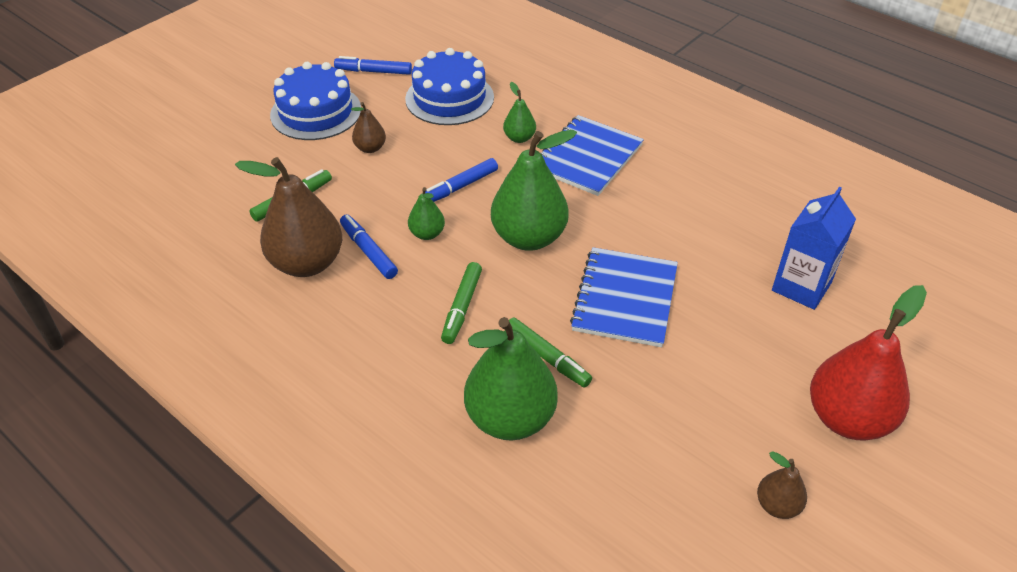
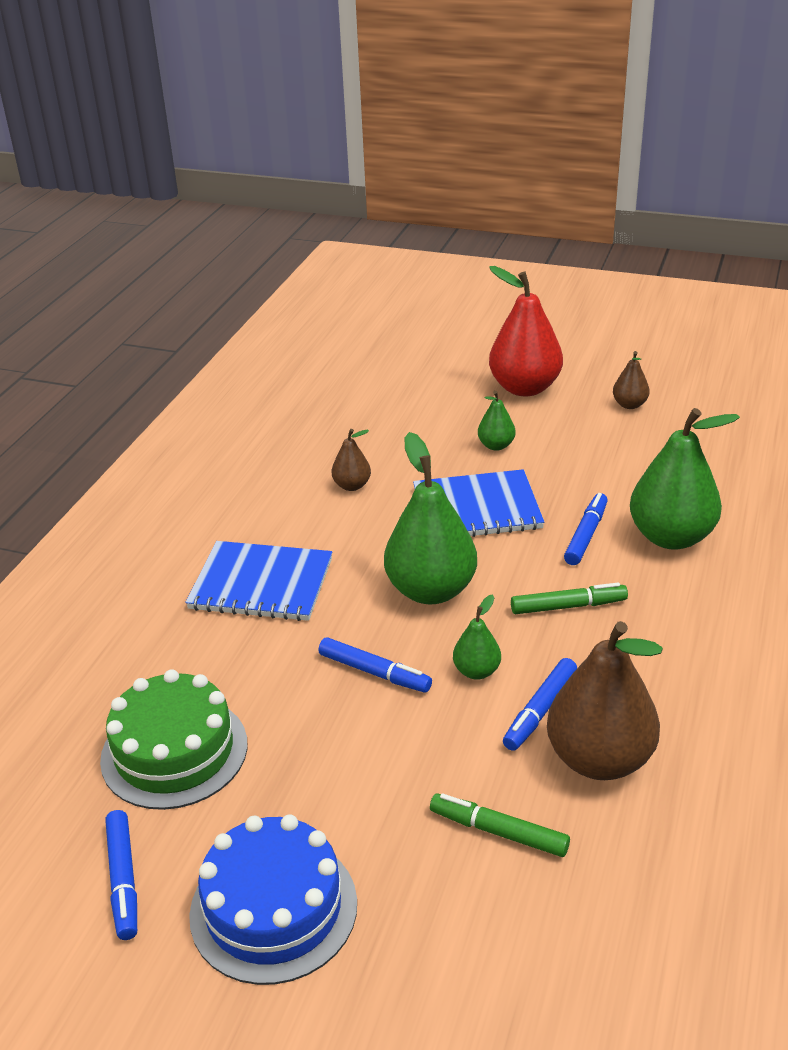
camera: 110 degrees left, 10 degrees down
brown pear [351,102,386,153] -> brown pear moved to [332,429,371,491]
blue cake [405,48,494,125] -> green cake [100,669,247,810]
green pear [503,82,536,143] -> green pear moved to [478,391,516,451]
green marker [509,318,592,388] -> blue marker [564,493,608,565]
blue carton [772,187,856,310] -> none

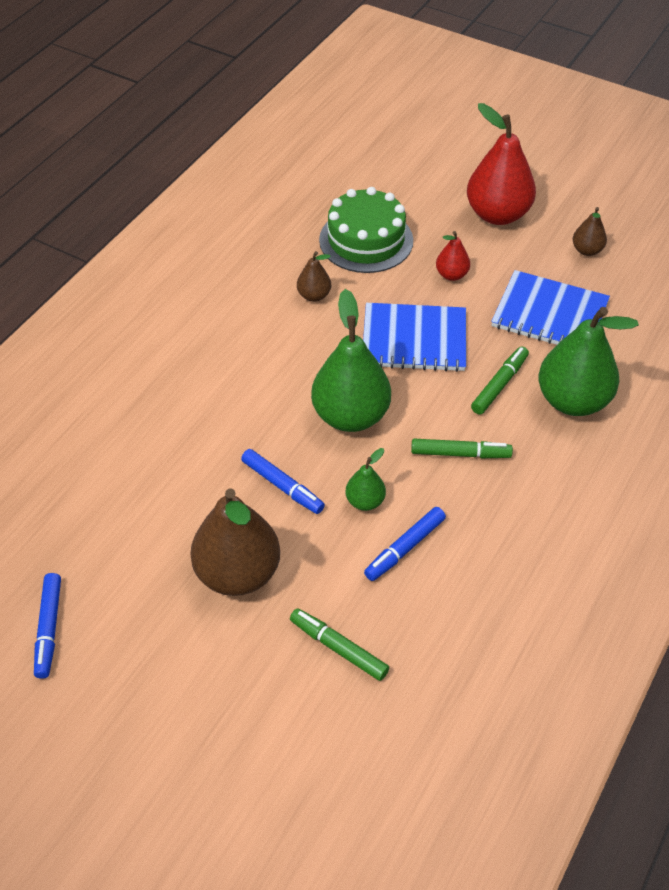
camera: 10 degrees right, 15 degrees up
green cake [100,669,247,810] -> green cake moved to [319,187,413,273]
blue notebook [185,541,332,621] -> blue notebook moved to [491,270,610,345]
blue cake [189,814,357,985] -> none
green pear [478,391,516,451] -> red pear [436,231,470,281]
brown pear [547,621,663,780] -> brown pear moved to [190,489,280,596]
blue marker [564,493,608,565] -> green marker [471,346,529,414]

